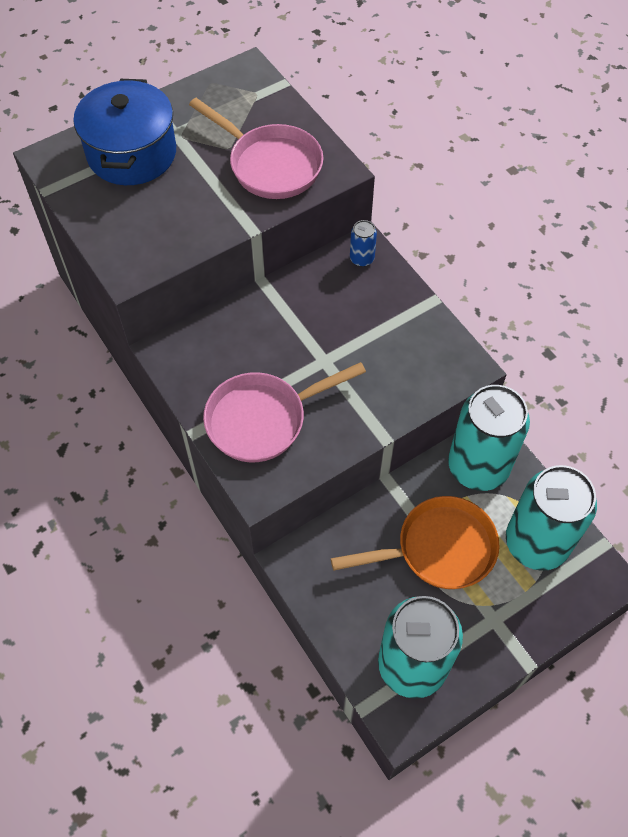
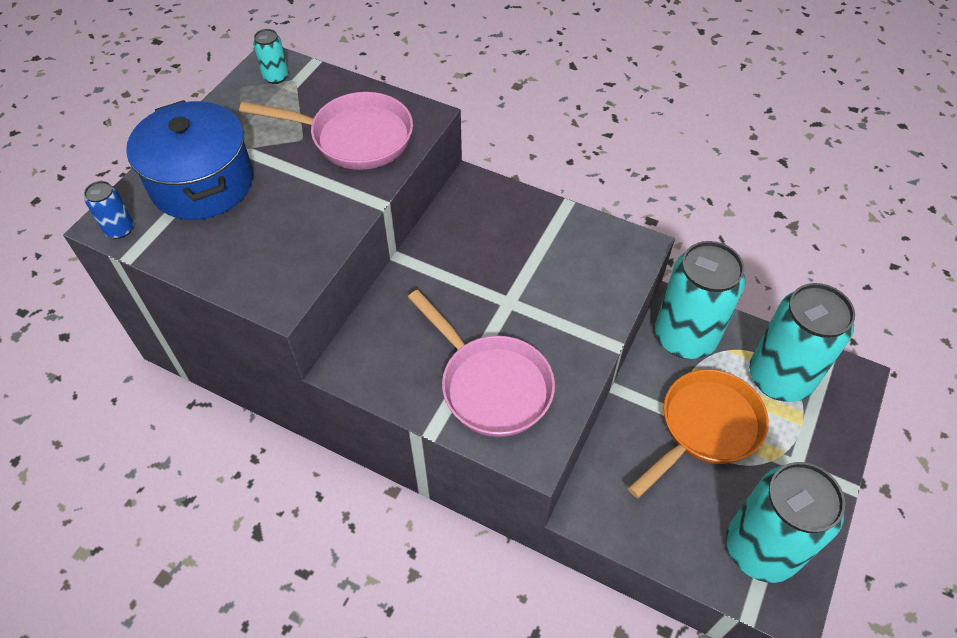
camera: 30 degrees left, 5 degrees down
pink pan [203,362,366,462] -> pink pan turned 75 degrees counterclockwise [408,290,555,437]
blue can [350,220,377,267] -> blue can moved to [84,181,134,239]
none -> turquoise can [253,29,288,84]

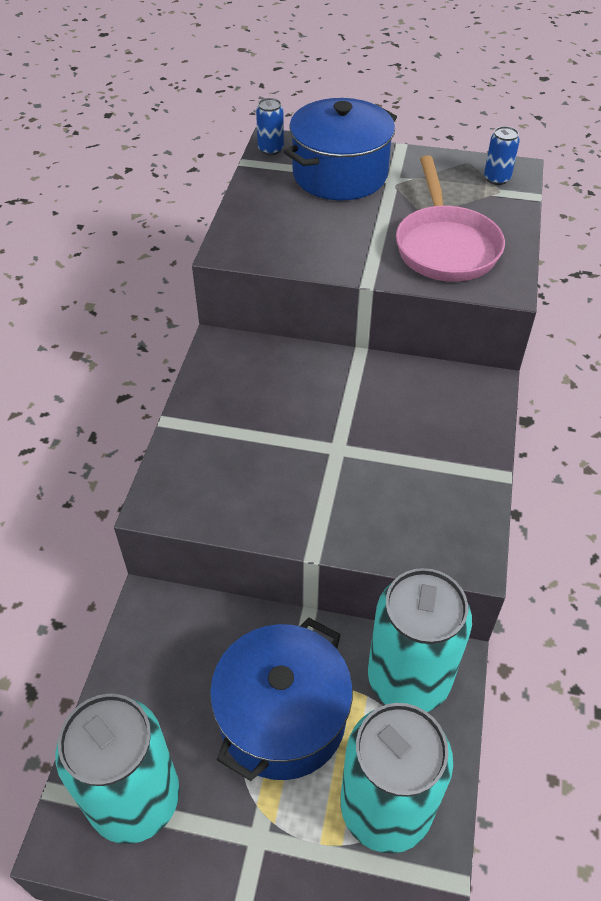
camera: 75 degrees right, 5 degrees down
turquoise can [253,29,288,84] -> blue can [484,126,520,185]
pink pan [408,290,555,437] -> none
orange pan [628,369,769,498] -> blue pot [210,617,353,781]

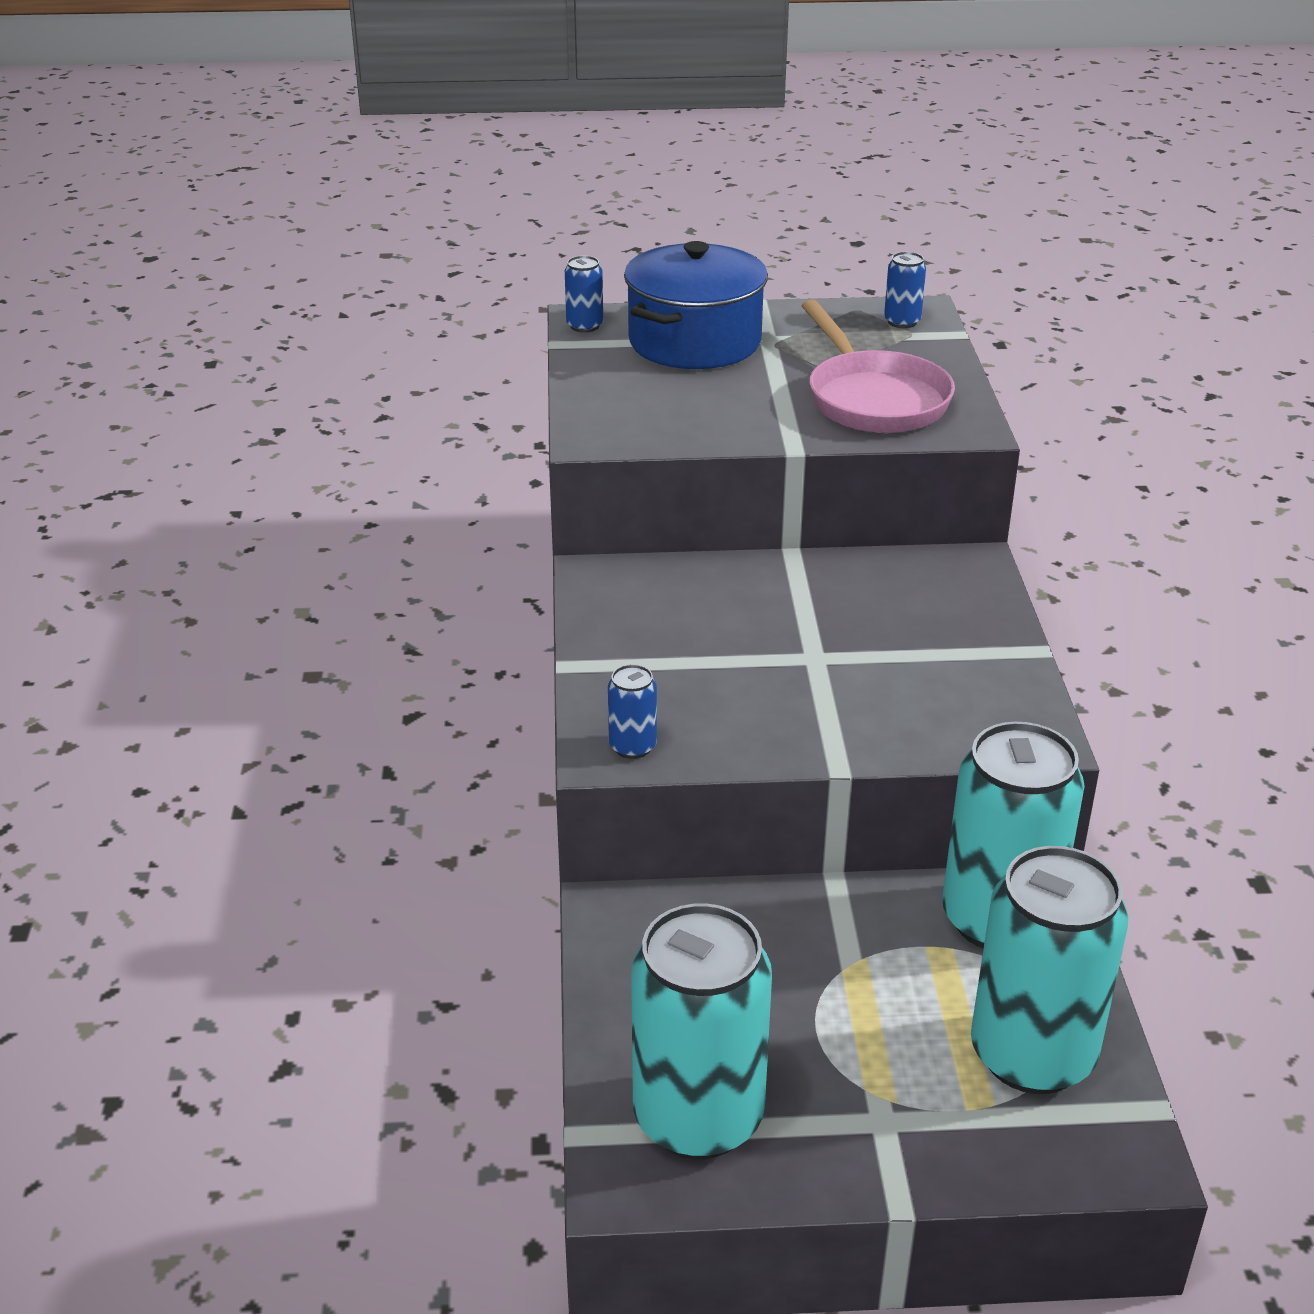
camera: 15 degrees left, 15 degrees down
blue pot [210,617,353,781] -> none
none -> blue can [608,664,657,759]

